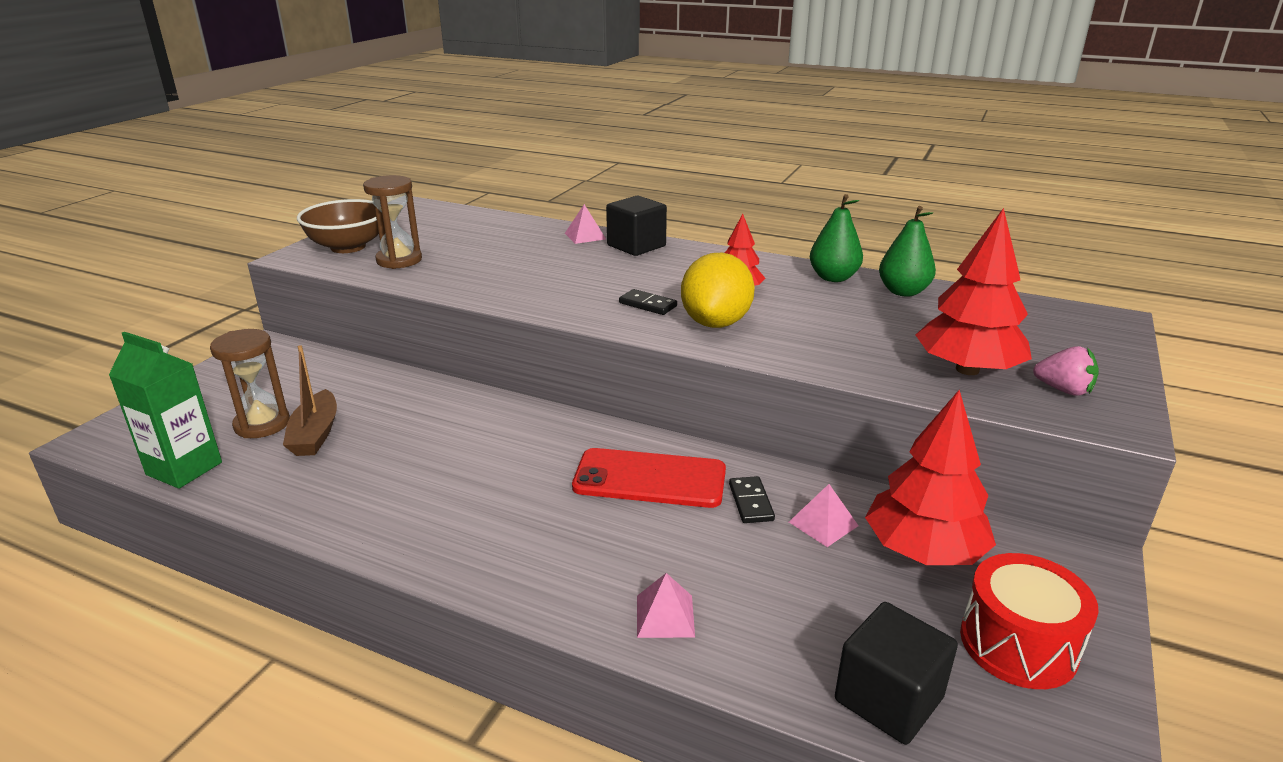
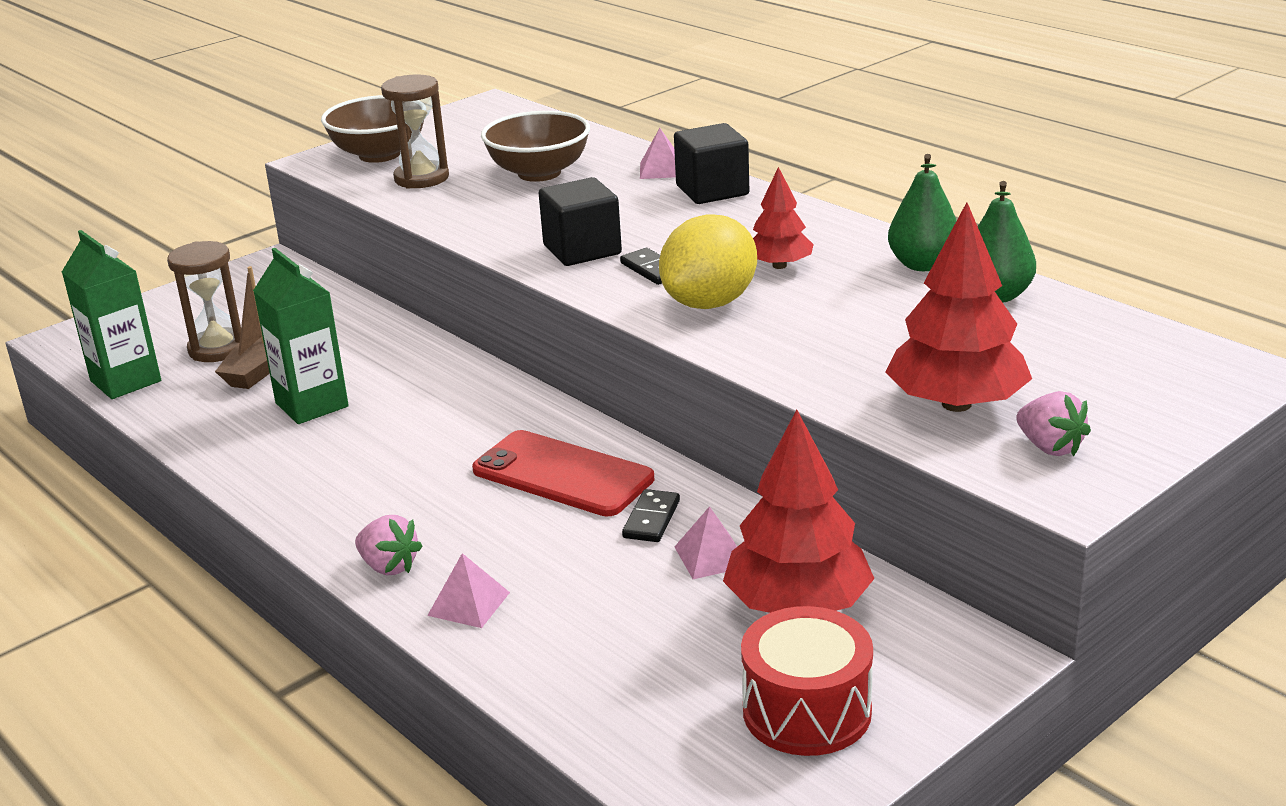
camera: 25 degrees right, 0 degrees up
black cube [835,602,958,745] -> black cube moved to [539,177,622,266]
none -> green carton [253,248,349,424]
none -> pink strawberry [355,515,422,575]
none -> brown bowl [481,111,590,182]

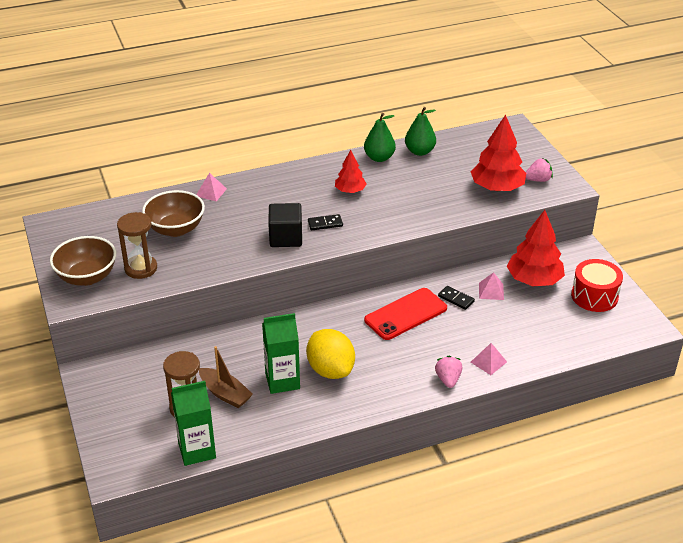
camera: 70 degrees left, 10 degrees up
pink strawberry [355,515,422,575] -> pink strawberry turned 60 degrees counterclockwise [435,356,462,388]
yellow lemon [659,214,757,309] -> yellow lemon moved to [306,329,355,379]
black cube [674,123,749,204] -> none

